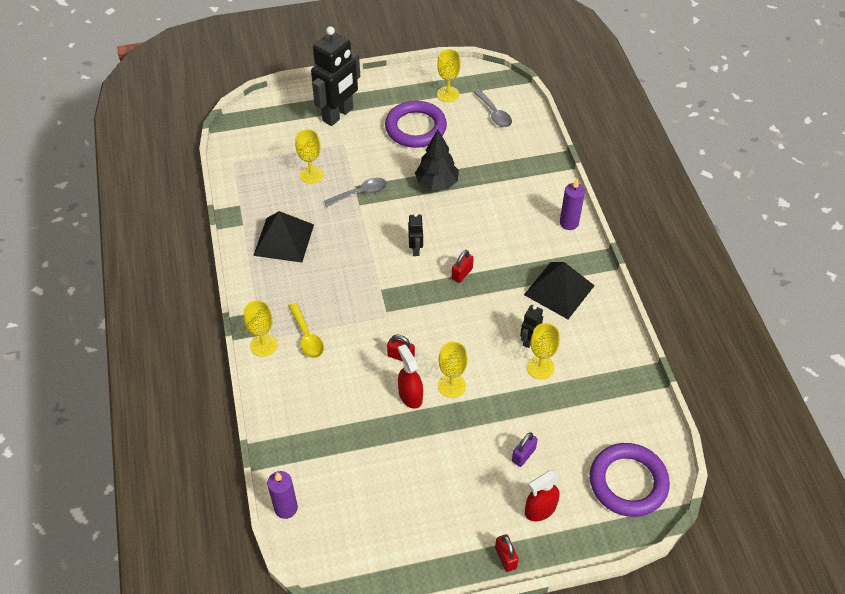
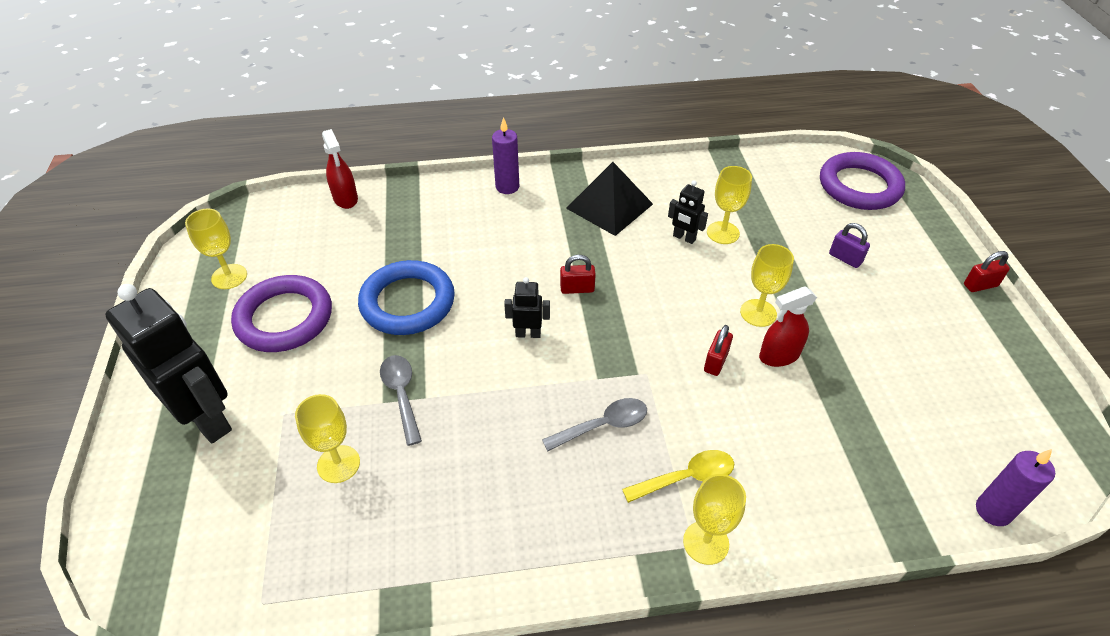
camera: 85 degrees left, 5 degrees down
black pyramid [253,211,314,263] -> none
black tree [415,130,459,191] -> blue ring [358,260,455,335]
red padlock [452,250,474,283] -> red padlock turned 45 degrees counterclockwise [560,255,596,294]
grey spoon [473,89,512,127] -> grey spoon moved to [542,398,647,451]
red spray bottle [525,471,560,521] -> red spray bottle moved to [322,129,358,209]

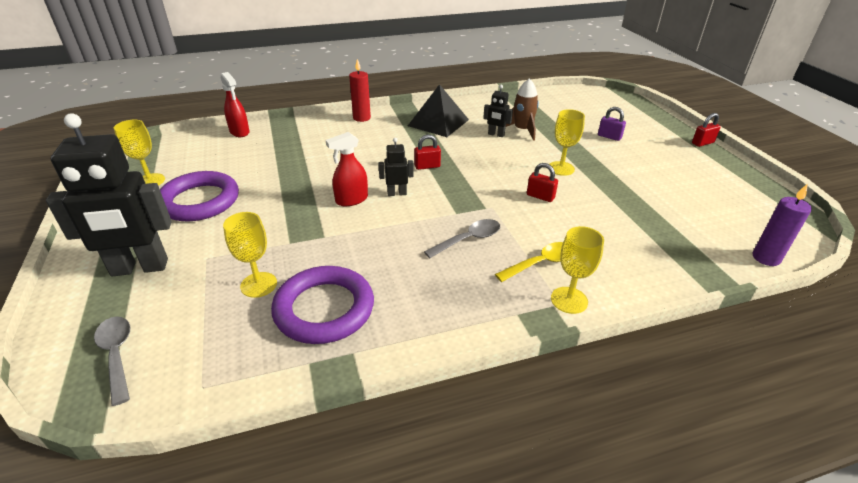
camera: 10 degrees left, 10 degrees down
black robot [105,284,232,443] -> black robot turned 135 degrees clockwise [46,113,172,276]
blue ring [358,260,455,335] -> none
grey spoon [380,355,422,446] -> grey spoon moved to [94,317,130,406]
purple candle [492,117,519,194] -> red candle [349,59,371,122]
red padlock [704,325,733,376] -> red padlock turned 75 degrees counterclockwise [527,163,558,202]
yellow goblet [707,166,752,244] -> brown rocket [506,78,539,141]
red spray bottle [759,286,817,367] -> red spray bottle moved to [326,132,368,206]
purple ring [820,152,905,210] -> purple ring moved to [271,266,374,344]

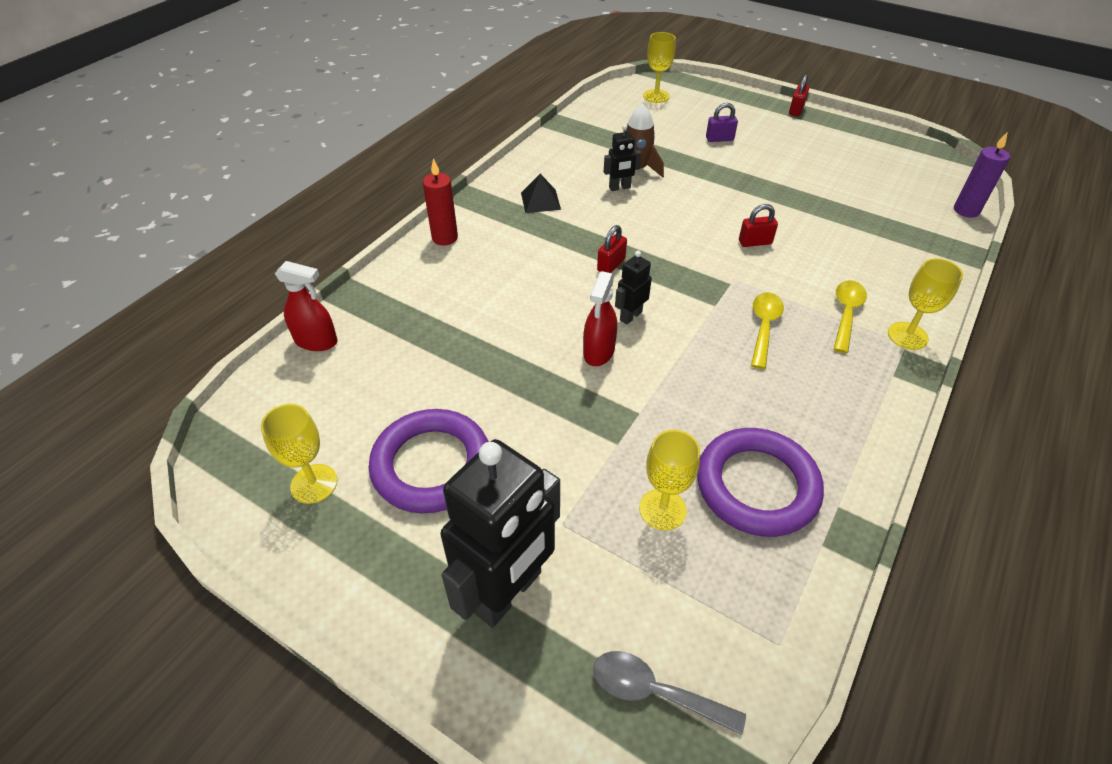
camera: 40 degrees left, 10 degrees up
black pyramid [408,84,469,137] -> black pyramid [521,174,561,213], size x0.57
grey spoon [424,219,500,258] -> yellow spoon [751,292,784,369]
yellow goblet [549,109,585,176] -> yellow goblet moved to [643,32,676,103]

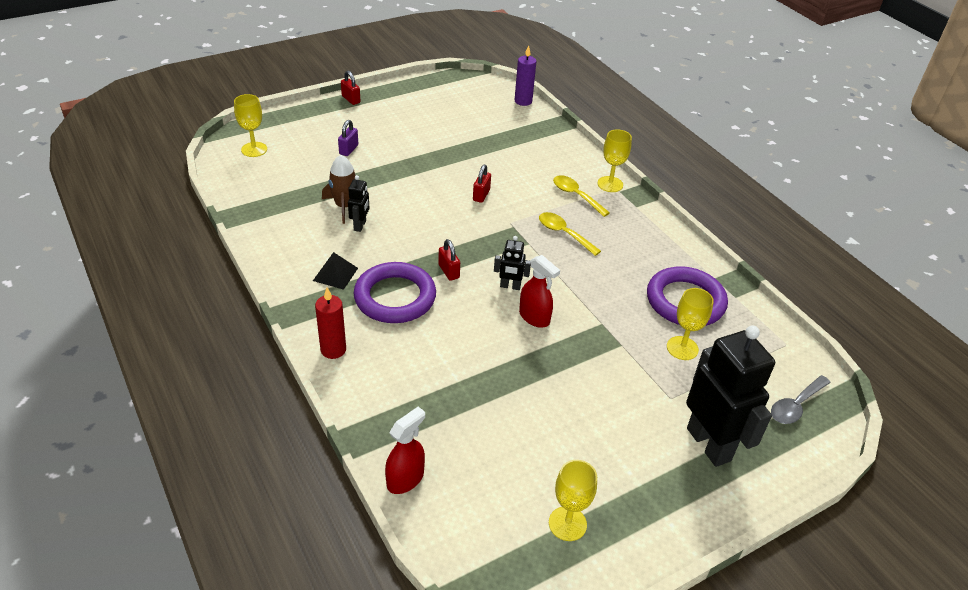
camera: 65 degrees left, 5 degrees down
purple ring [369,409,489,513] -> purple ring moved to [354,262,436,323]
black robot [615,251,652,324] -> black robot turned 60 degrees counterclockwise [494,236,531,290]

